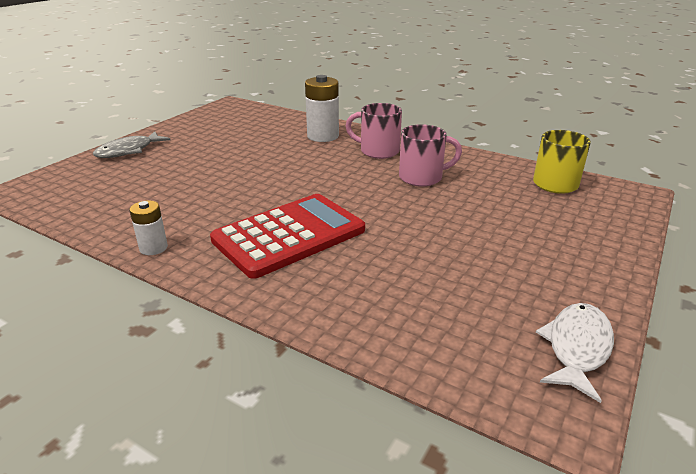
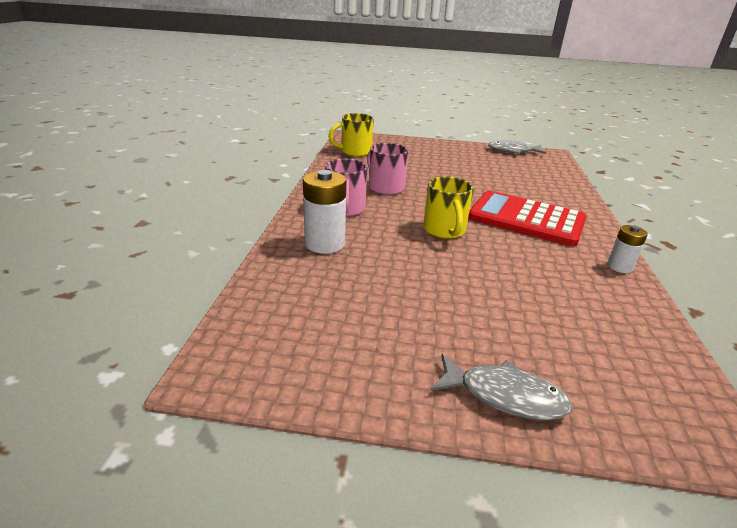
camera: 115 degrees left, 0 degrees up
white fish [536,303,614,403] -> grey fish [488,140,546,154]
none -> yellow mug [423,177,473,239]

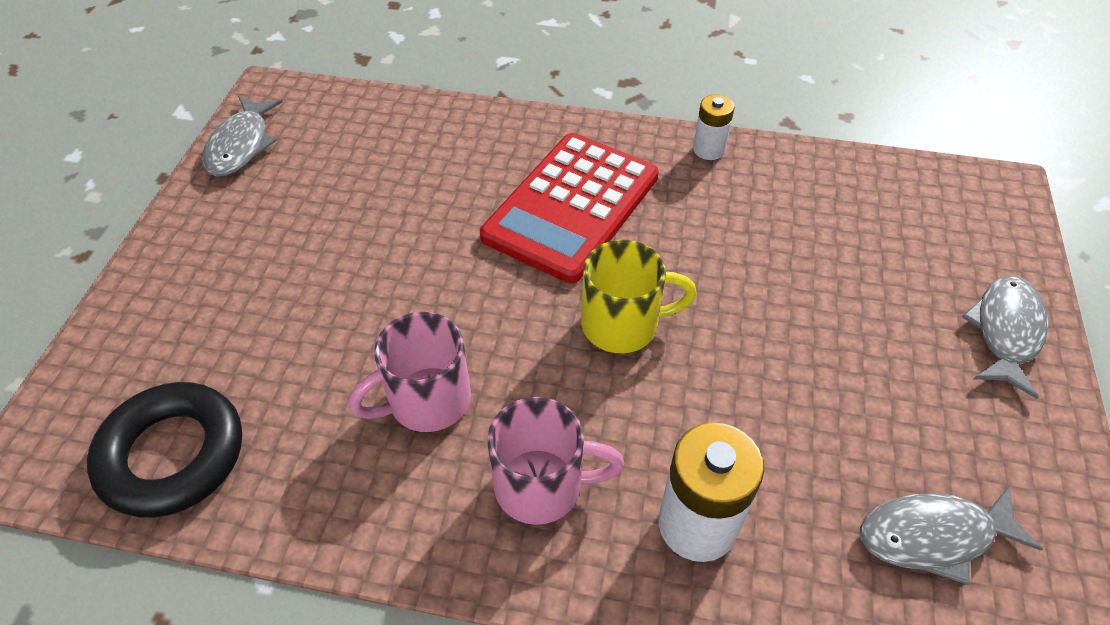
camera: 85 degrees left, 20 degrees up
yellow mug [328,113,374,157] -> black ring [87,382,242,518]
none -> grey fish [860,486,1043,585]

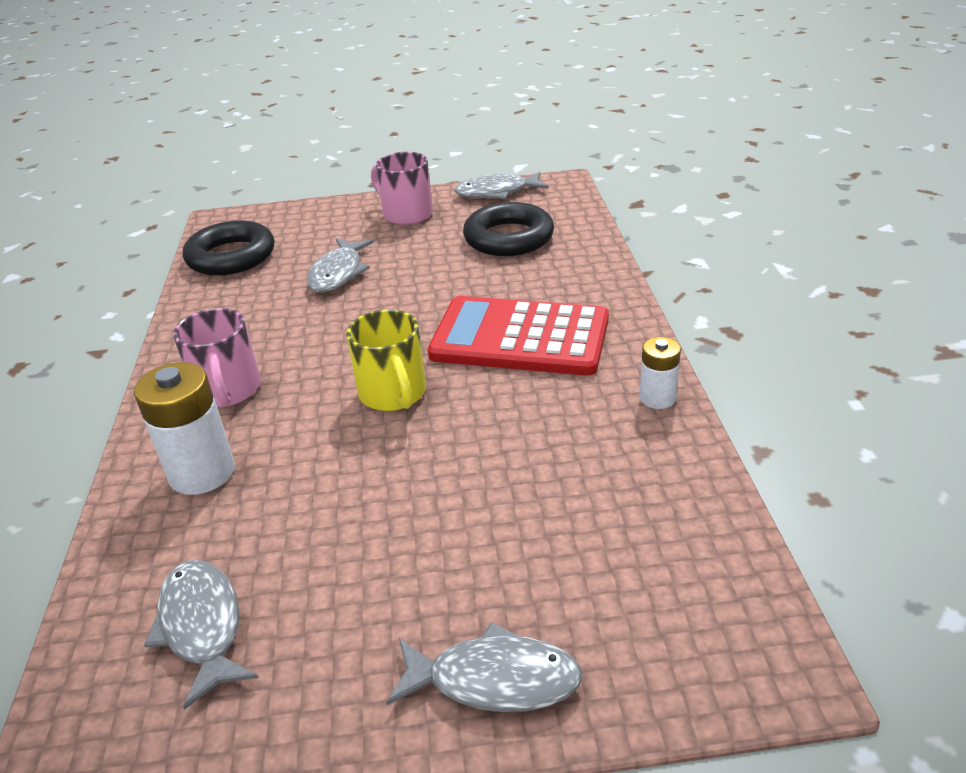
camera: 75 degrees right, 15 degrees down
pink mug [348,312,471,432] -> pink mug moved to [371,152,433,225]
none -> grey fish [307,238,374,293]
none -> black ring [463,202,554,256]

